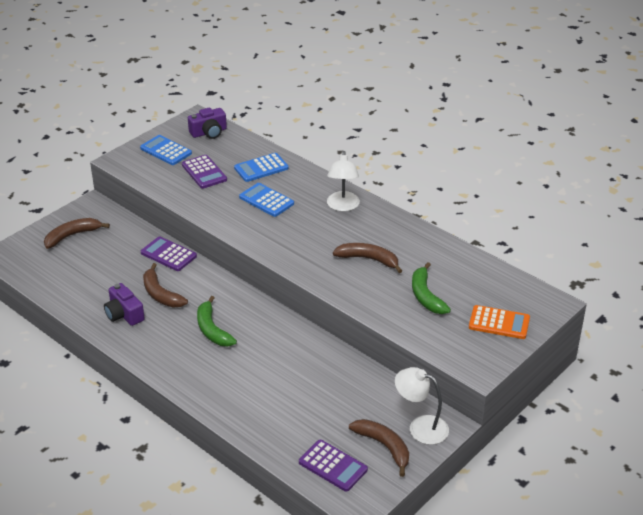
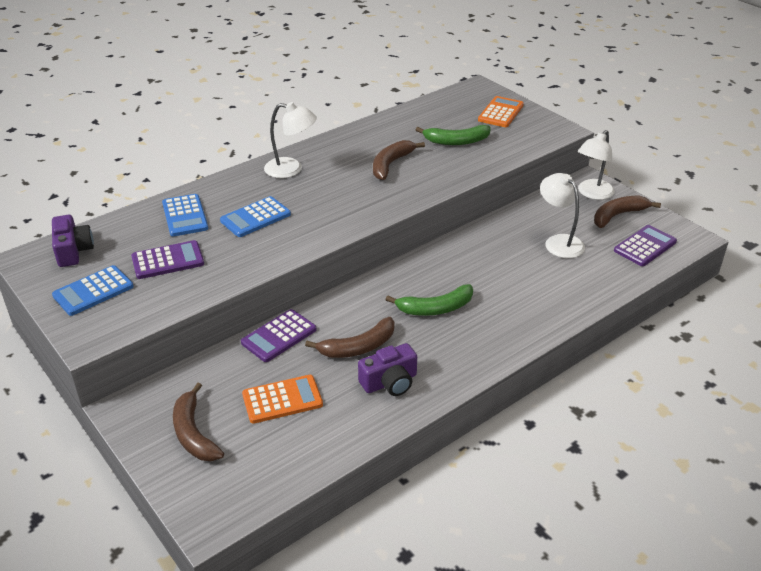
camera: 80 degrees left, 0 degrees up
none -> orange calculator [242,375,323,424]
none -> white lamp [540,173,585,258]

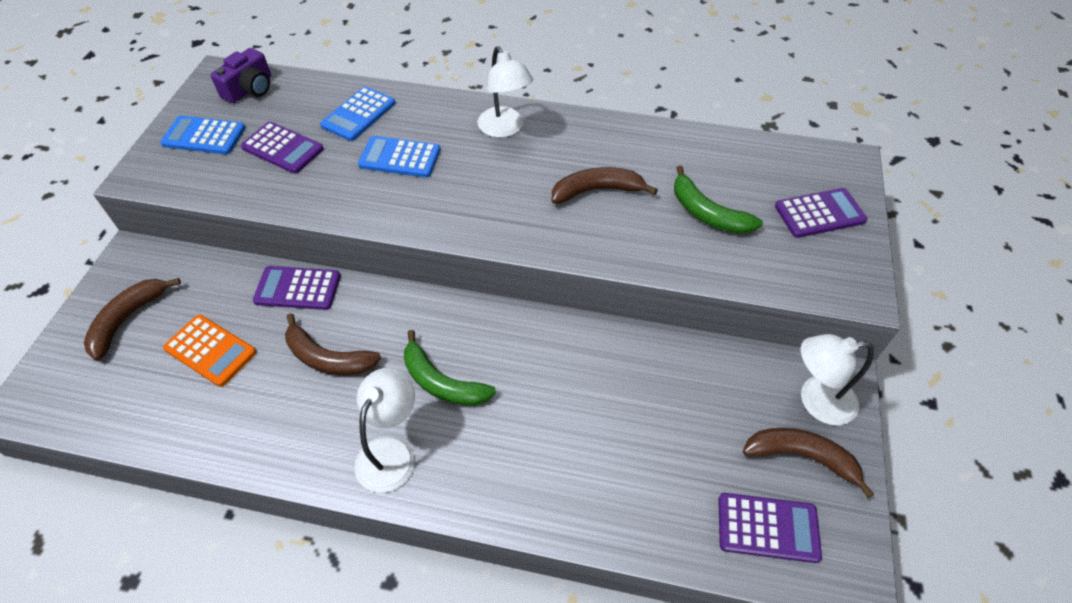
camera: 50 degrees right, 15 degrees up
purple camera [358,343,417,396] -> none
orange calculator [478,96,524,127] -> purple calculator [775,188,867,238]
white lamp [540,173,585,258] -> white lamp moved to [354,368,415,493]

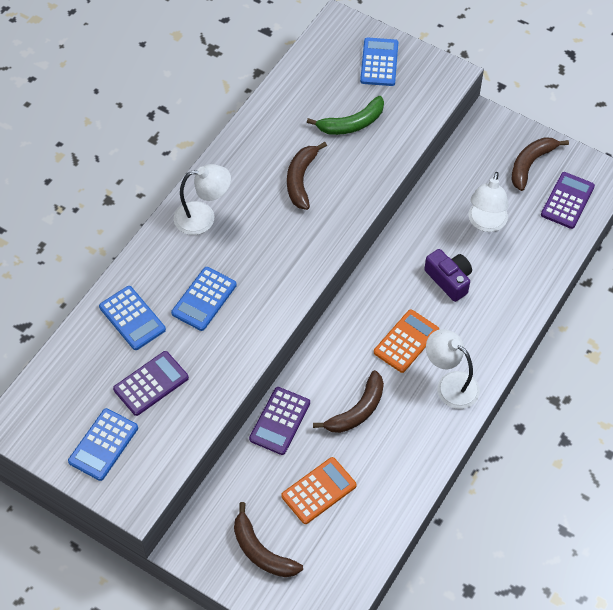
camera: 70 degrees left, 5 degrees up
purple camera [211,48,271,103] -> purple camera moved to [424,249,472,302]
green banana [404,330,496,406] -> orange calculator [374,309,439,373]
purple calculator [775,188,867,238] -> blue calculator [360,37,398,86]
white lamp [801,334,874,425] -> white lamp moved to [469,172,509,232]

